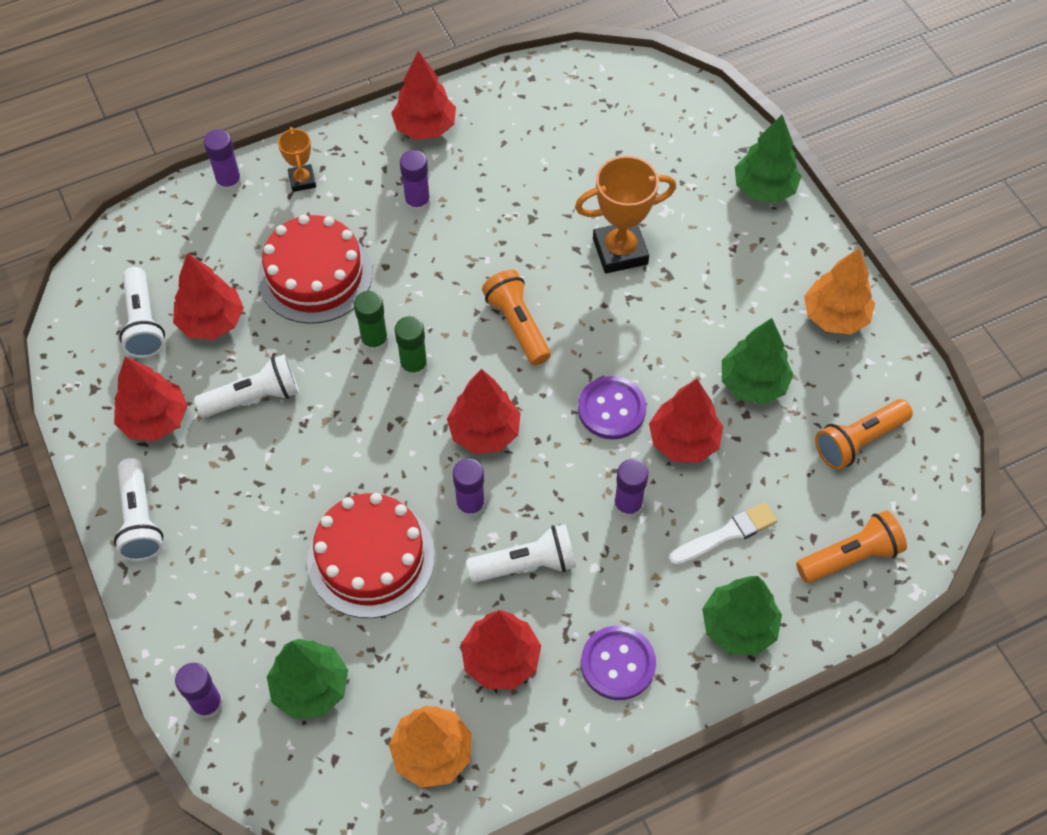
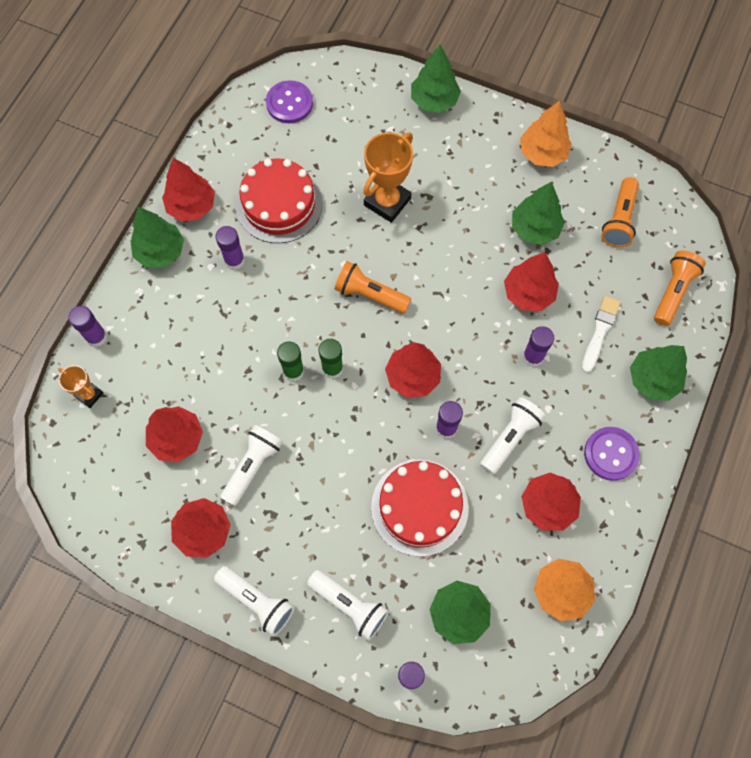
camera: 40 degrees left, 10 degrees up
white flashlight [119,267,165,358] -> white flashlight moved to [307,570,389,641]
red cake [258,215,372,324] -> red cake moved to [236,158,323,243]
orange trophy [278,127,316,192] -> orange trophy moved to [58,365,103,408]
purple button [578,376,646,439] -> purple button moved to [266,80,313,123]
none -> green tree [130,207,184,268]

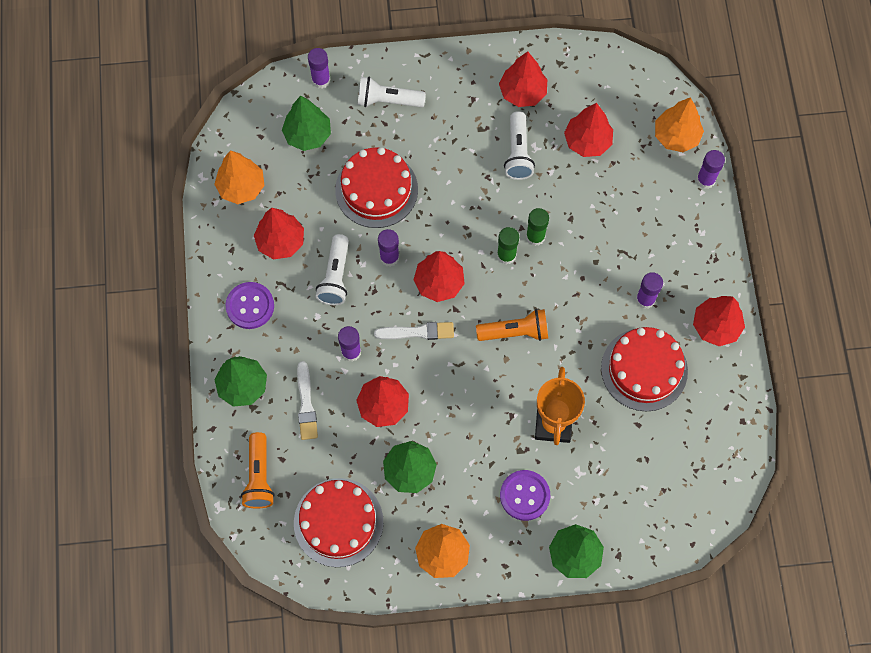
camera: 150 degrees right, 0 degrees up
orange trophy [58,365,103,408] -> orange tree [655,97,704,152]
green tree [130,207,184,268] -> none
white flashlight [214,566,295,636] -> none
purple button [266,80,313,123] -> purple button moved to [500,470,550,521]
orange flashlight [602,177,639,248] -> red cake [294,478,383,567]
none -> white brush [374,322,454,340]

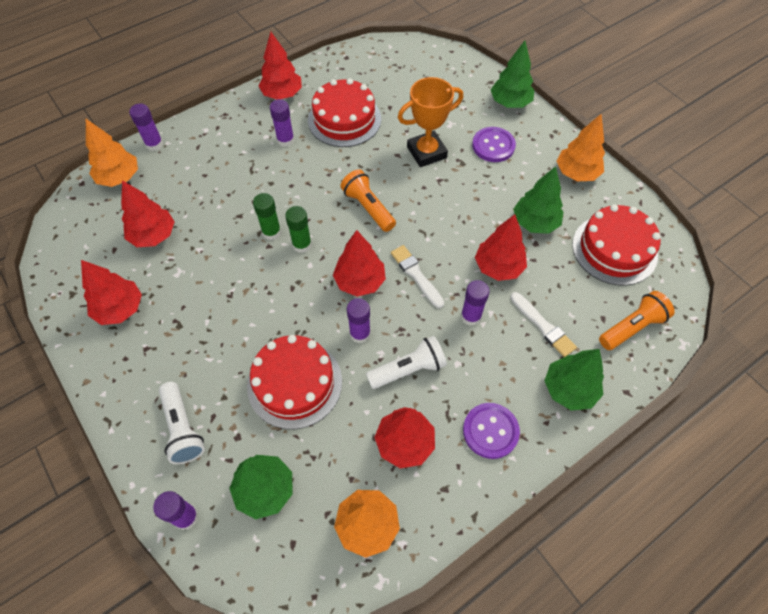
camera: 120 degrees left, 10 degrees down
white brush [297,361,318,440] -> white brush turned 90 degrees clockwise [510,292,577,357]
white flashlight [504,111,535,180] -> none

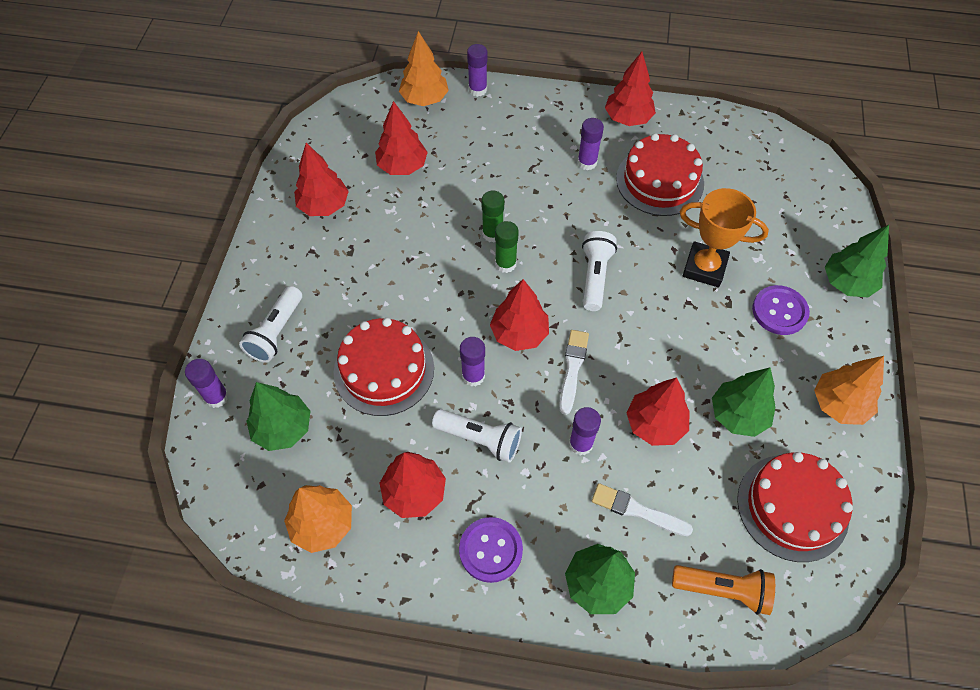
camera: 45 degrees right, 0 degrees up
orange flashlight [340,169,396,232] -> white flashlight [582,231,617,311]
white brush [510,292,577,357] -> white brush turned 105 degrees clockwise [592,483,693,536]

